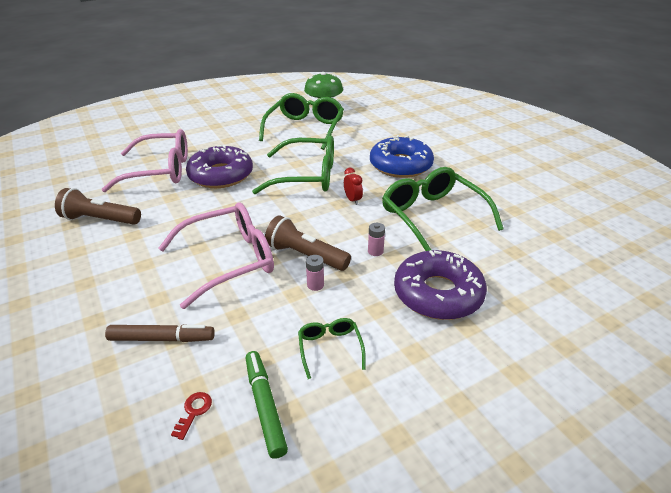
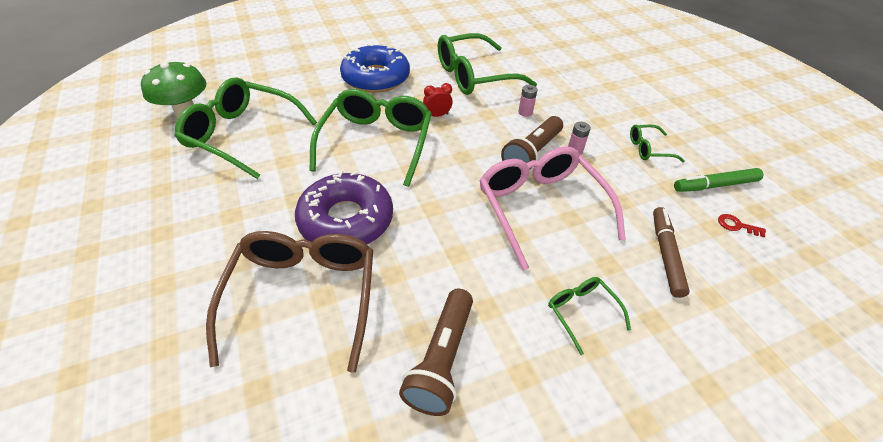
camera: 85 degrees left, 10 degrees up
pink glasses [101,129,188,192] -> brown glasses [206,231,373,373]
purple donut [394,250,487,320] -> none
none -> green glasses [548,277,631,355]

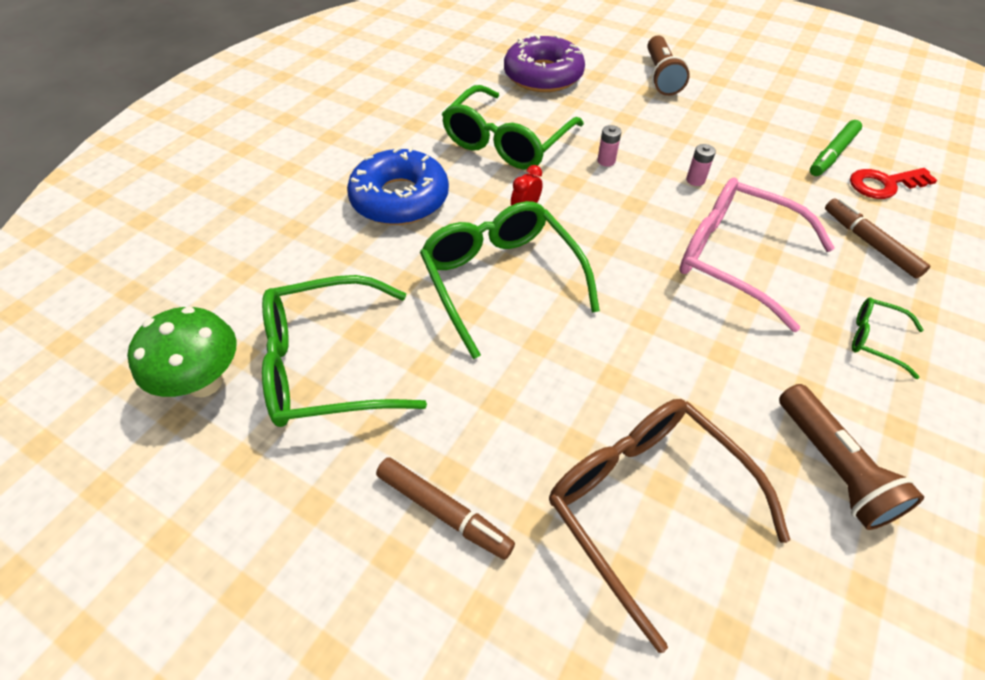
camera: 35 degrees left, 5 degrees up
purple donut [295,170,393,244] -> purple donut moved to [504,34,585,92]
brown flashlight [501,116,563,170] -> brown flashlight moved to [647,35,690,96]
green glasses [630,125,685,162] -> none
red key [718,214,766,237] -> red key [850,168,937,199], size x1.89
none -> brown marker [376,457,515,560]

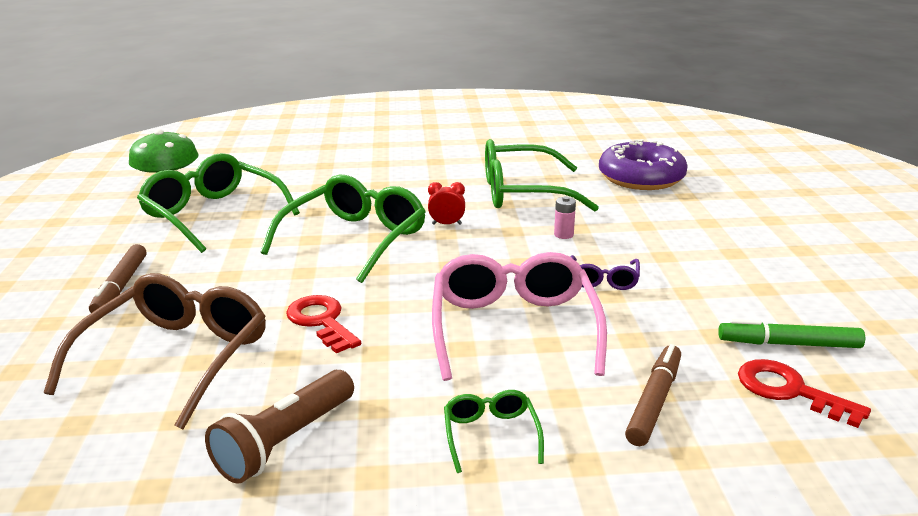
camera: 55 degrees right, 25 degrees down
blue donut [347,147,449,225] -> none
brown flashlight [647,35,690,96] -> none
pink battery [686,144,716,186] -> purple glasses [571,255,640,290]
none -> red key [286,295,361,353]

